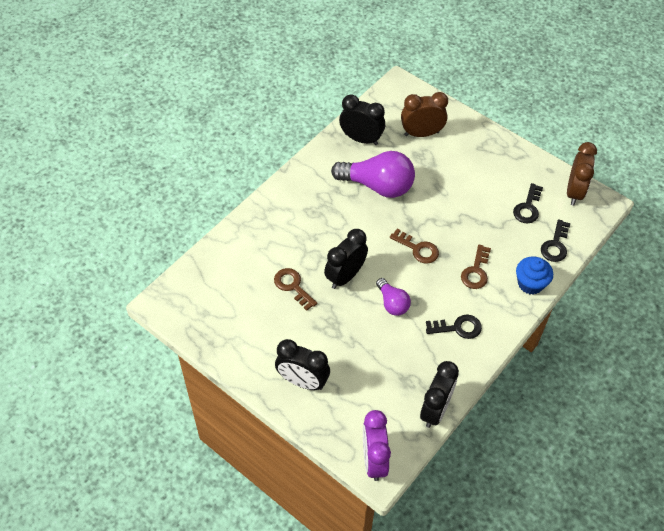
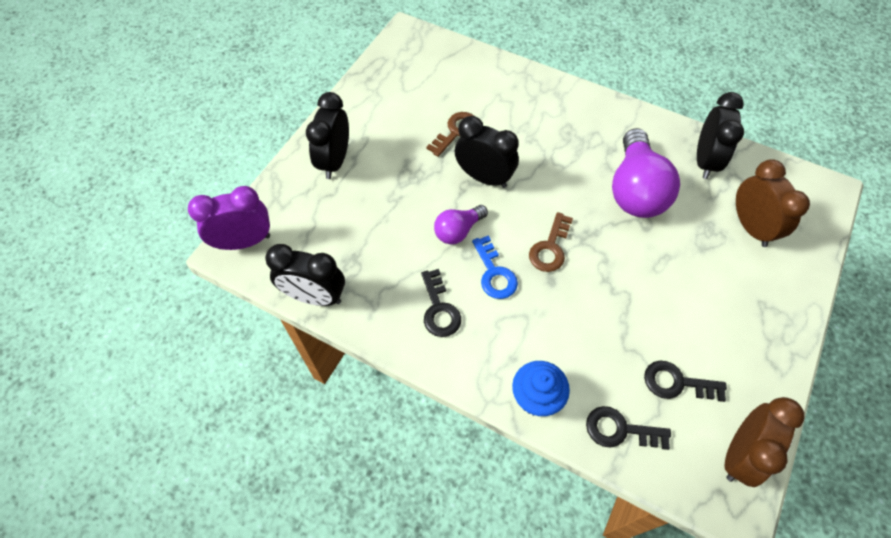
camera: 80 degrees right, 5 degrees up
brown key [461,245,491,289] -> none
brown clock [567,142,597,205] -> brown clock turned 60 degrees counterclockwise [724,397,805,487]
none -> blue key [472,235,518,299]

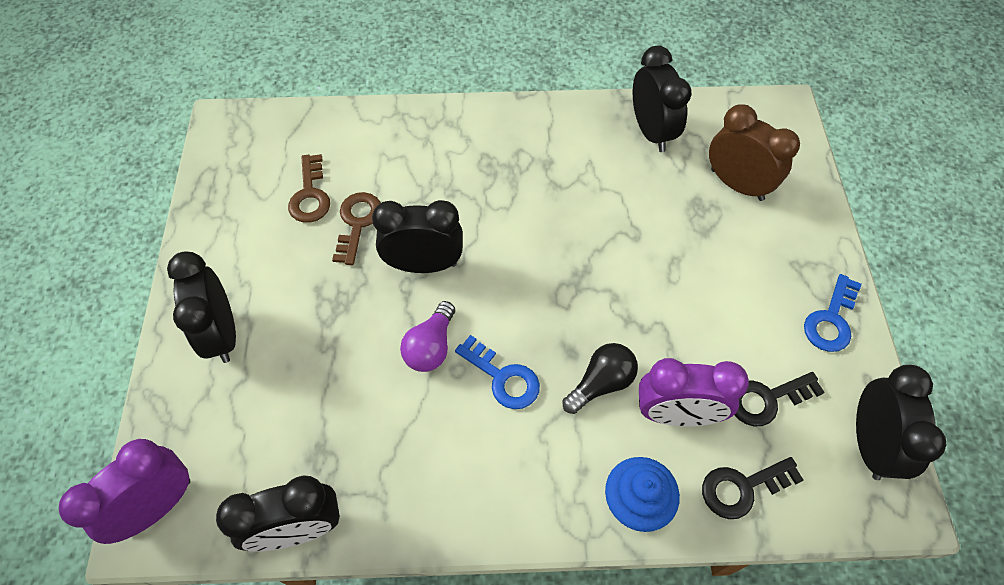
camera: 30 degrees left, 0 degrees up
black key [421,269,461,337] -> none
brown key [529,212,573,272] -> brown key moved to [288,154,330,223]
purple light bulb [612,128,680,218] -> none
brown clock [724,397,805,487] -> black clock [856,365,946,480]
none -> black light bulb [563,343,638,414]
none -> purple clock [639,358,749,427]
none -> blue key [804,274,861,352]

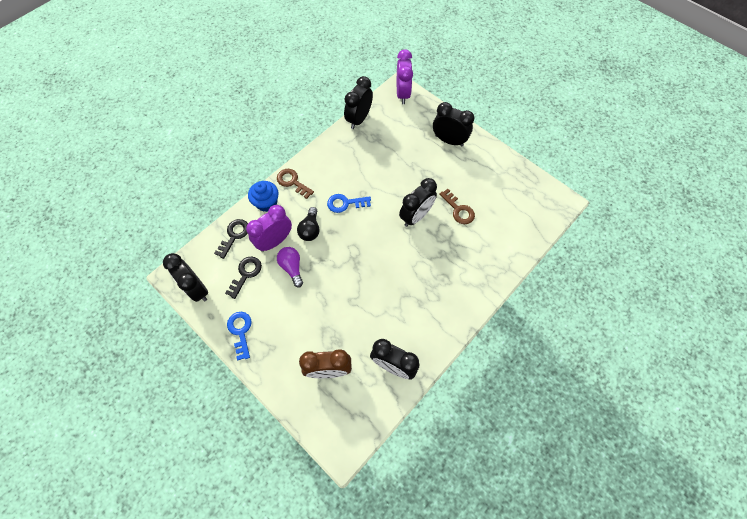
camera: 135 degrees right, 5 degrees up
brown key [288,154,330,223] -> brown key moved to [277,169,314,199]
purple light bulb [400,301,455,372] -> purple light bulb moved to [277,247,303,287]

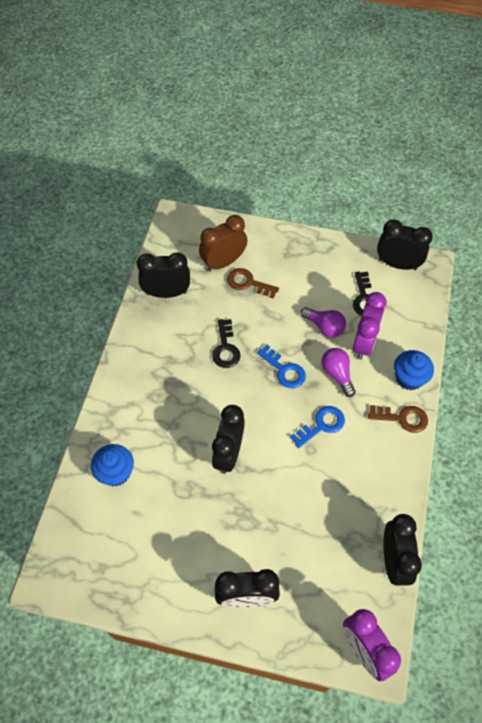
camera: 150 degrees right, 5 degrees down
black key [214,219,248,259] -> black key moved to [212,319,240,368]
blue key [227,312,252,360] -> blue key moved to [257,344,306,388]
black light bulb [297,207,320,241] -> purple light bulb [321,348,356,397]
brown key [439,189,475,224] -> brown key moved to [227,268,279,299]
none -> blue cupcake [91,444,134,486]

